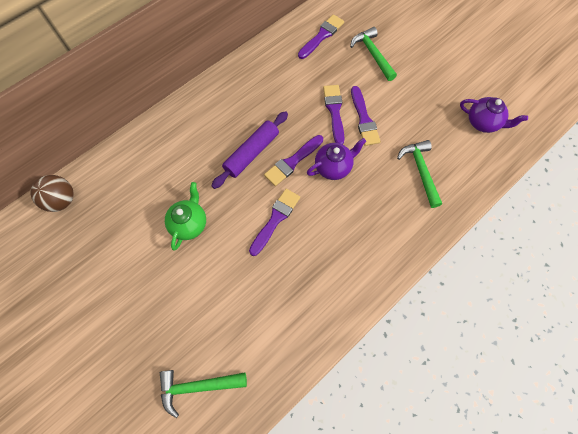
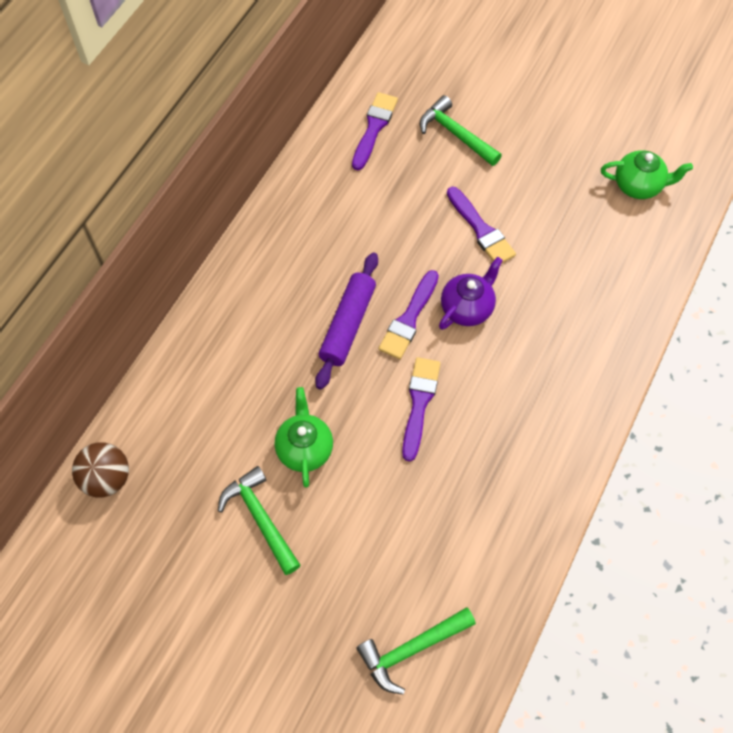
camera: 20 degrees left, 5 degrees down
purple brush [323,85,345,145] -> none
green hammer [397,140,442,208] -> green hammer moved to [218,466,300,575]
purple teapot [460,97,528,133] -> green teapot [601,150,693,199]

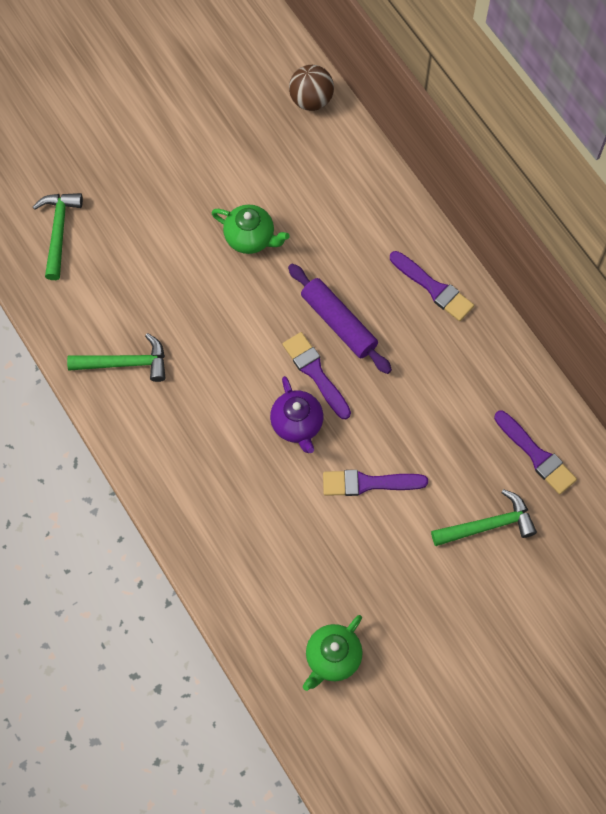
camera: 120 degrees right, 5 degrees up
green hammer [218,466,300,575] -> green hammer moved to [67,333,165,382]
purple brush [402,357,441,461] -> purple brush moved to [390,251,474,321]

